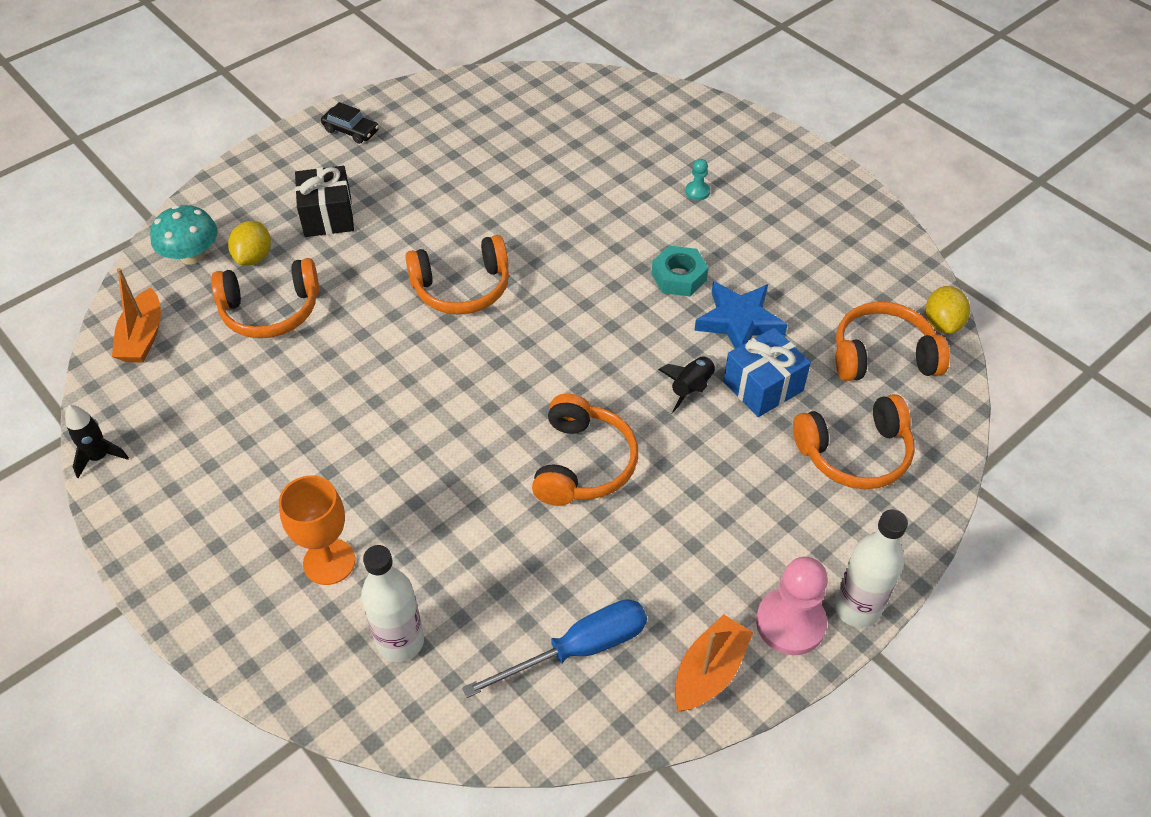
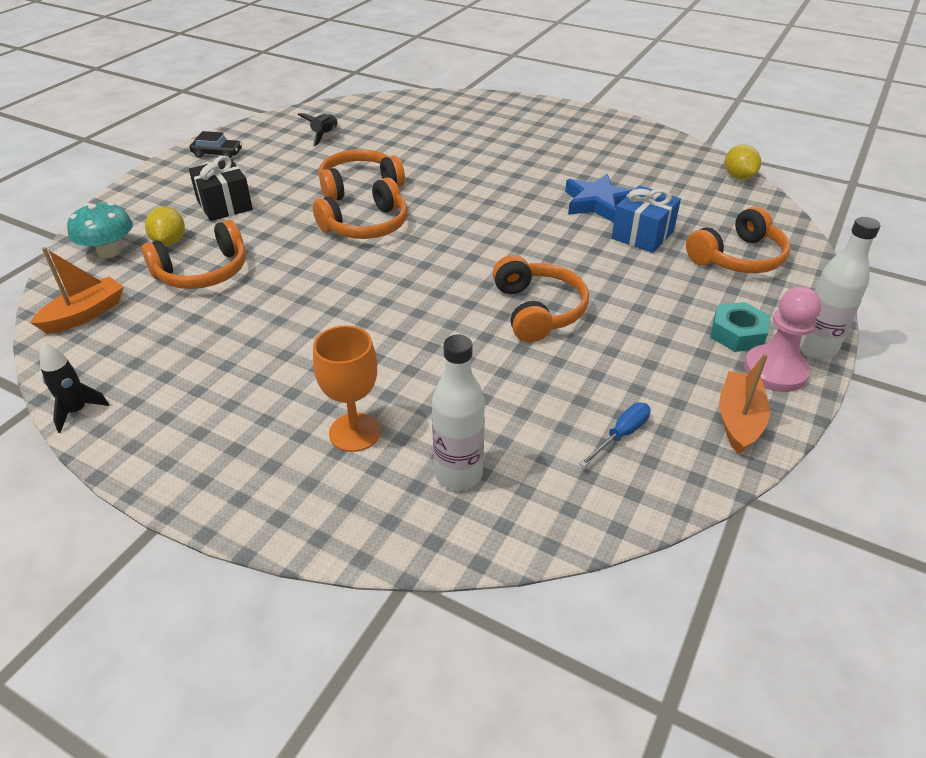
camera: 20 degrees left, 10 degrees down
orange boat [112,268,161,363] -> orange boat turned 120 degrees counterclockwise [31,247,123,334]
blue screwdriver [462,599,647,698] -> blue screwdriver [579,402,651,467], size x0.58
turquoise nut [651,246,708,296] -> turquoise nut moved to [710,302,770,352]
black rocket [658,355,717,414] -> black rocket moved to [298,113,338,146]
turquoise pawn [685,159,710,200] -> none
orange headphones [836,302,950,381] -> orange headphones moved to [318,149,405,201]

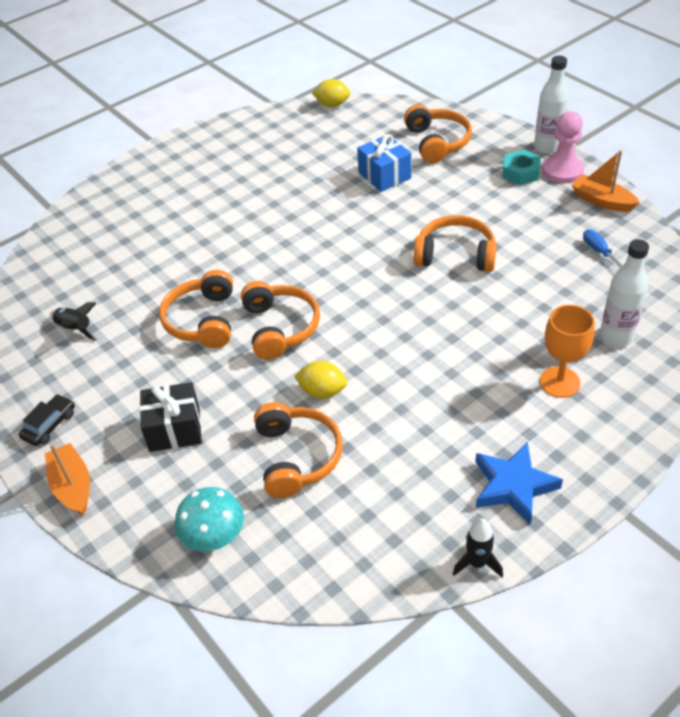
camera: 65 degrees left, 5 degrees up
orange boat [31,247,123,334] -> orange boat moved to [45,443,90,515]
yellow lemon [145,206,185,246] -> yellow lemon moved to [294,361,347,399]
blue star [565,174,634,223] -> blue star moved to [475,442,563,525]

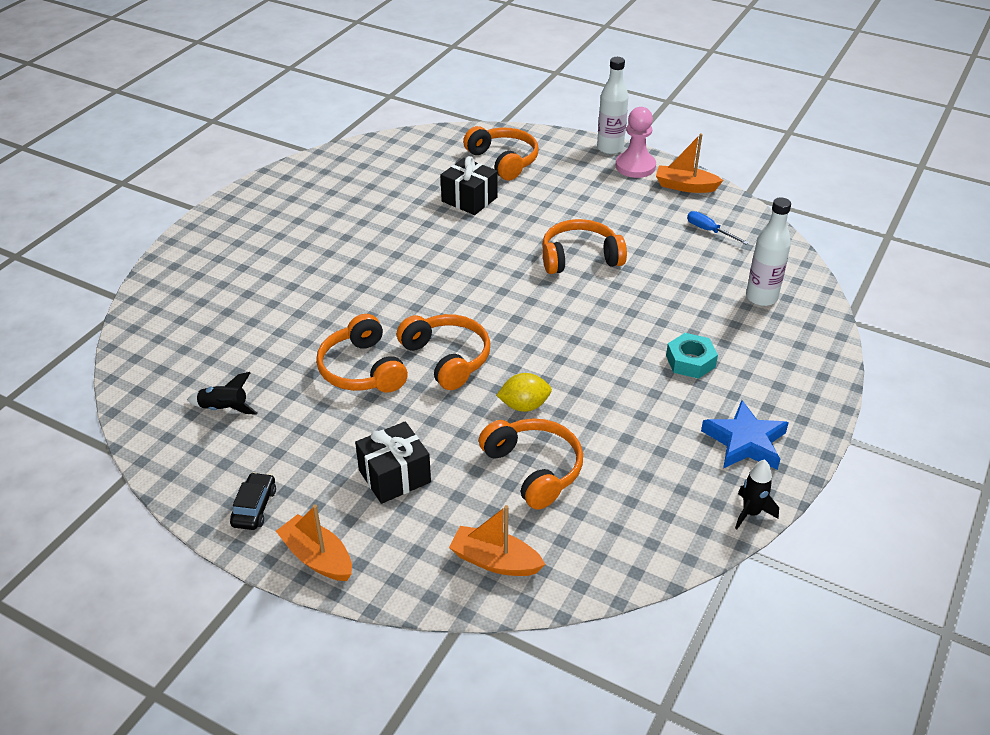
camera: 25 degrees left, 5 degrees down
turquoise mushroom [175,487,244,551] -> orange boat [449,505,546,576]
yellow lemon [312,79,350,107] -> none
blue gift [357,134,411,192] -> black gift [441,156,497,215]
turquoise nut [502,149,541,185] -> turquoise nut moved to [666,333,718,379]
orange goblet [540,305,595,398] -> none

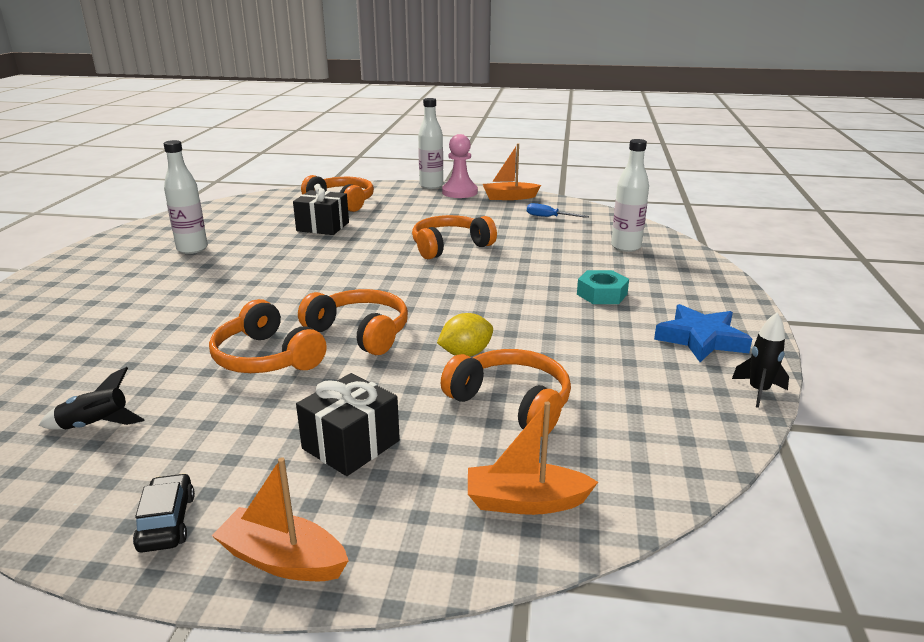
camera: 20 degrees left, 15 degrees down
none -> white bottle [164,140,208,254]

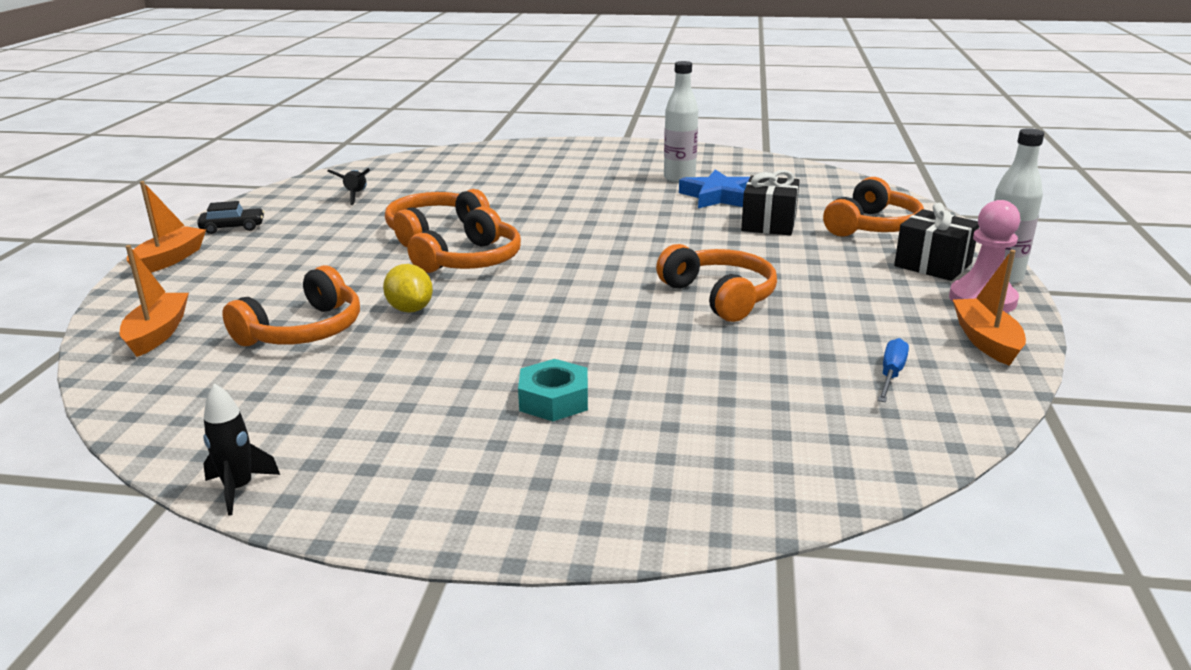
camera: 90 degrees right, 0 degrees up
black gift [296,373,400,476] -> black gift moved to [894,203,979,281]
white bottle [611,139,649,252] -> none
blue star [654,304,752,362] -> blue star moved to [679,170,750,208]

